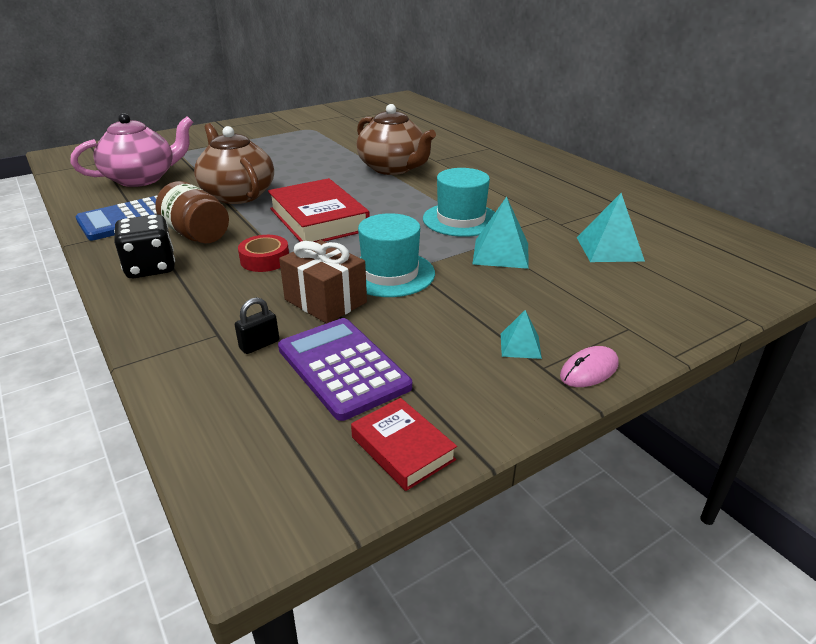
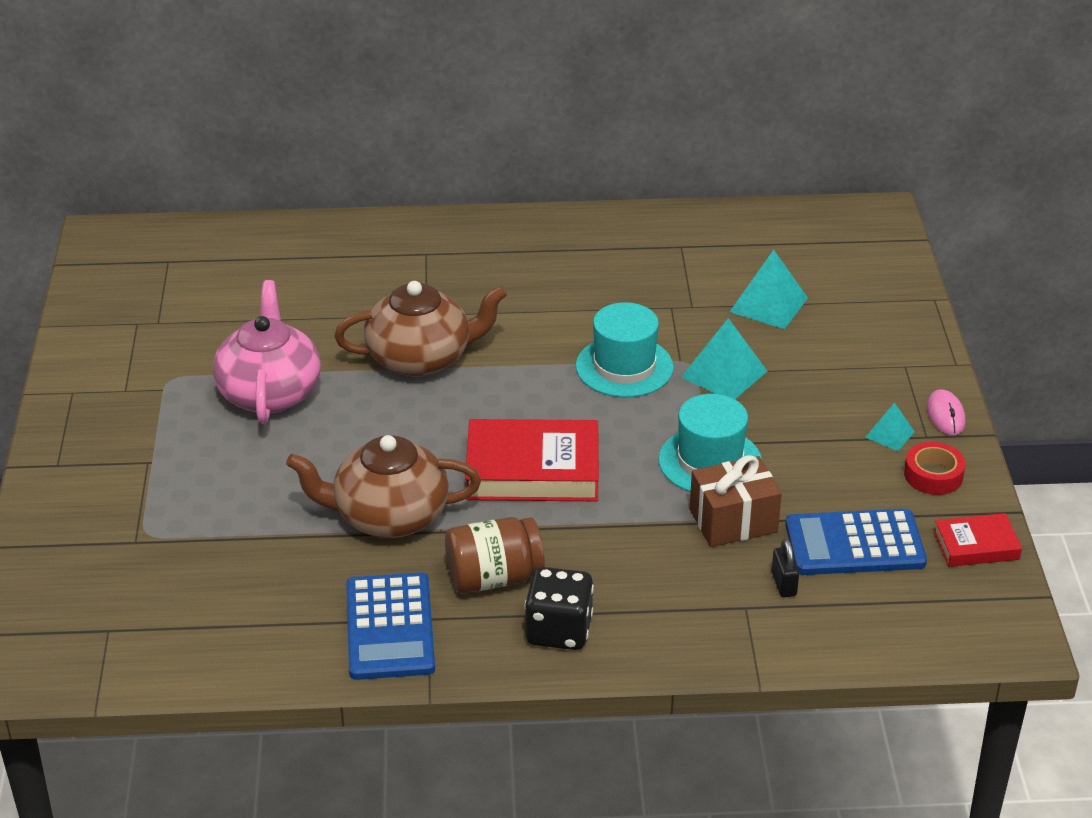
camera: 60 degrees left, 5 degrees up
pink teapot [71,113,194,187] -> pink teapot moved to [213,280,321,424]
red tape [238,235,289,272] -> red tape moved to [904,442,966,495]
purple calculator [278,318,412,421] -> blue calculator [785,509,927,575]

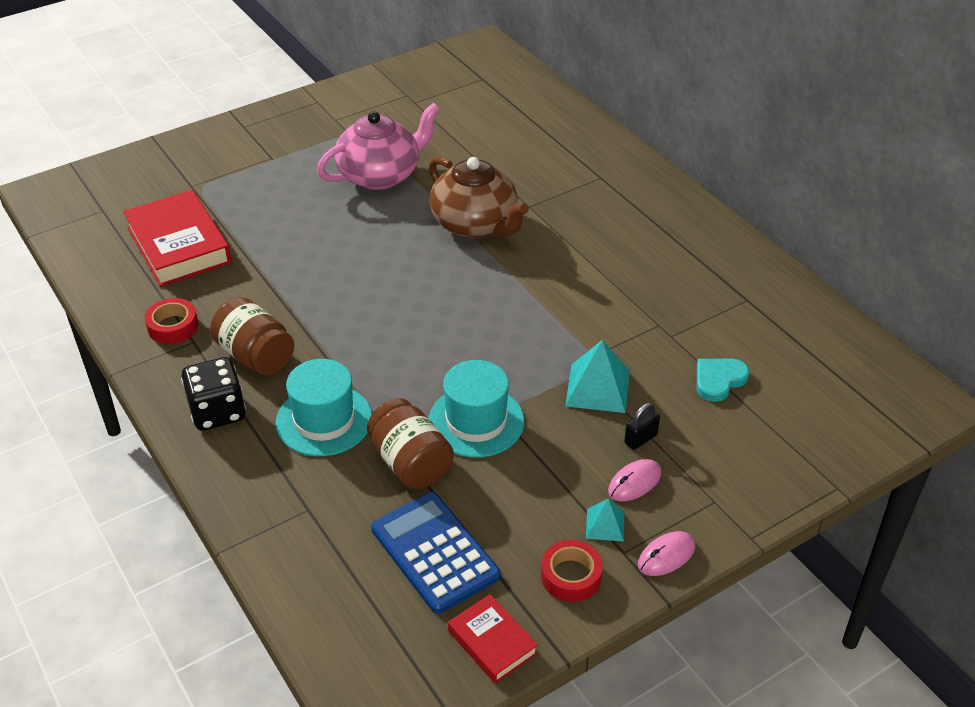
camera: 60 degrees right, 5 degrees up
brown teapot [286,435,481,538] -> none
blue calculator [346,572,435,680] -> red tape [145,298,198,344]
red book [465,419,599,501] -> red book moved to [123,190,232,287]
turquoise hat [576,302,674,397] -> turquoise hat moved to [276,359,372,456]
brown gift [690,455,782,547] -> brown jar [367,398,454,489]
turquoise pyramid [730,250,808,329] -> turquoise heart [697,359,750,402]
black padlock [772,539,799,597] -> black padlock moved to [624,403,660,450]
none -> pink mouse [608,459,661,501]

